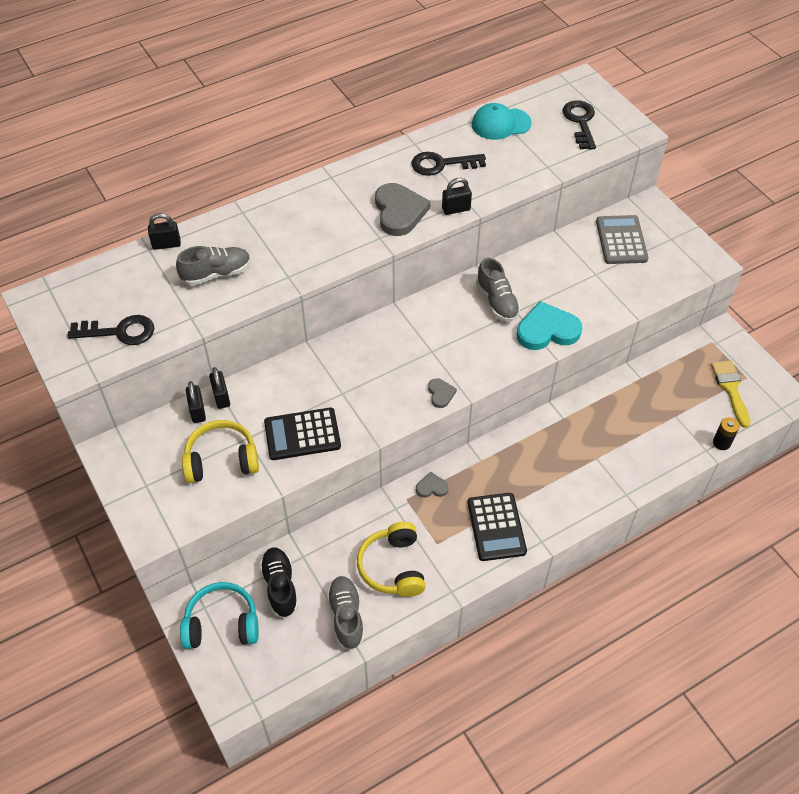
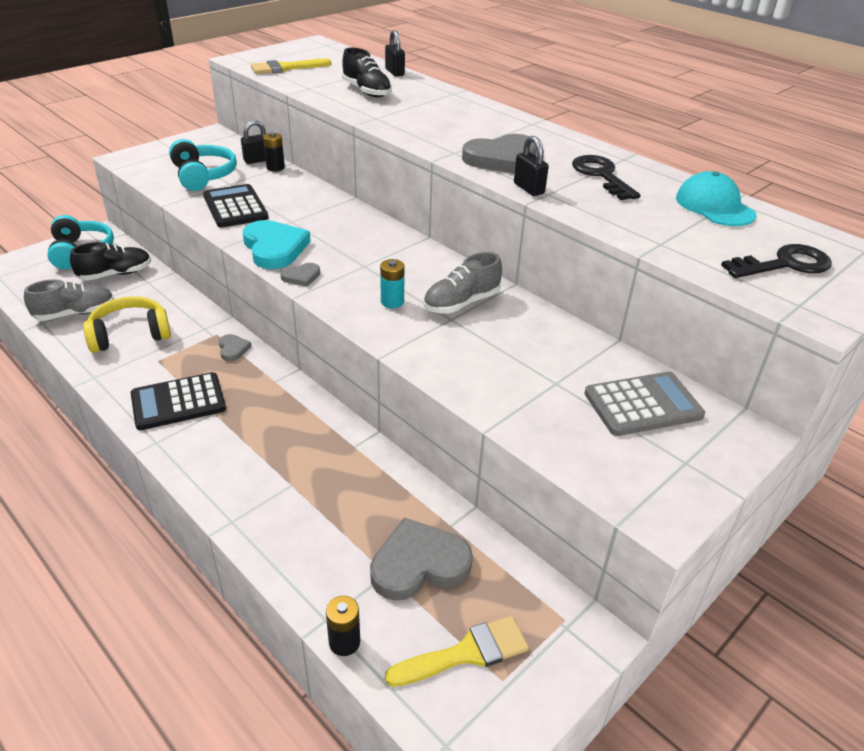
camera: 75 degrees right, 15 degrees down
black key [67,315,154,345] -> yellow brush [251,59,331,74]
grey shoe [176,246,251,286] -> black shoe [342,48,392,97]
yellow headphones [182,420,259,483] -> turquoise headphones [169,139,237,191]
black padlock [209,367,230,409] -> black battery [263,132,285,171]
turquoise heart [517,301,582,350] -> turquoise heart moved to [243,220,311,269]
none -> grey heart [370,518,473,600]
none -> turquoise battery [380,259,405,308]

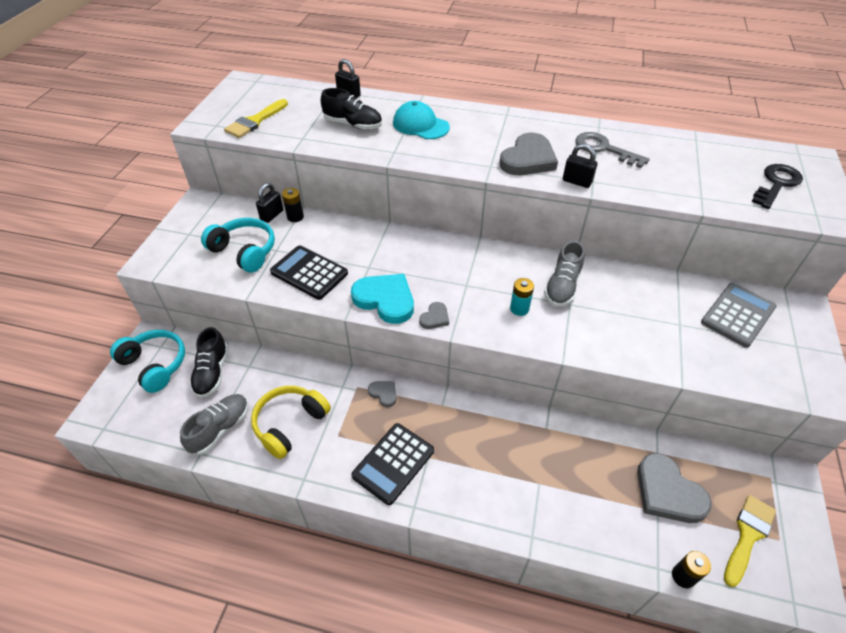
camera: 30 degrees left, 10 degrees up
black shoe [70,242,151,281] -> black shoe turned 150 degrees clockwise [190,327,228,398]
grey heart [370,518,473,600] -> grey heart turned 75 degrees counterclockwise [637,453,712,523]
black key [572,155,641,200] -> grey key [575,132,650,168]
turquoise cap [676,171,757,226] -> turquoise cap moved to [393,101,450,139]

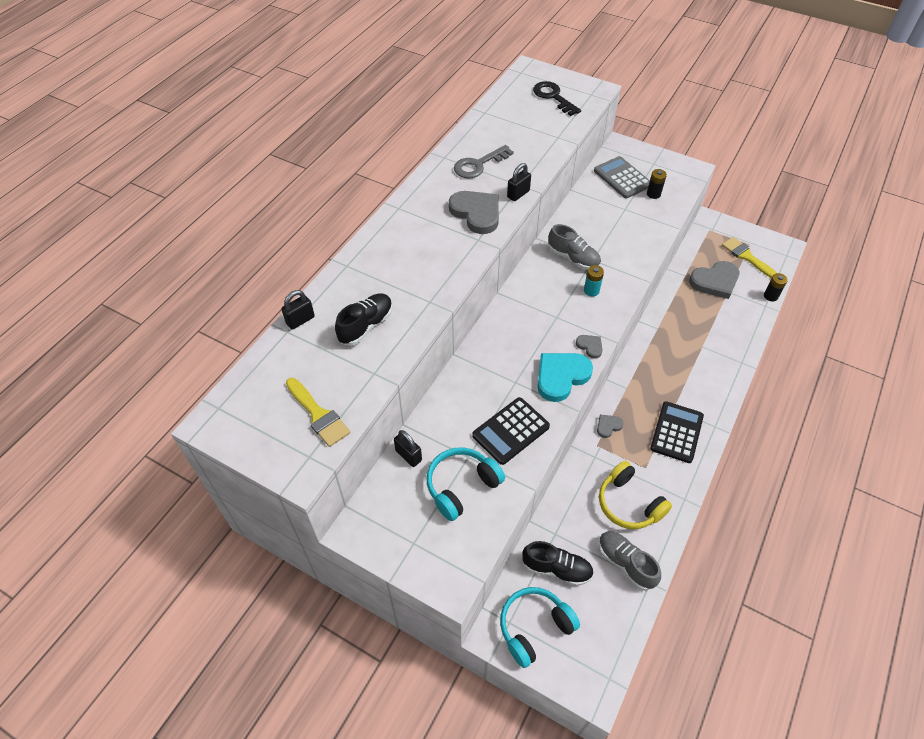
camera: 75 degrees left, 5 degrees up
black battery [282,188,304,222] -> black battery moved to [647,169,667,199]
black calculator [351,423,434,505] -> black calculator turned 120 degrees counterclockwise [650,401,704,463]
turquoise cap [393,101,450,139] -> none

